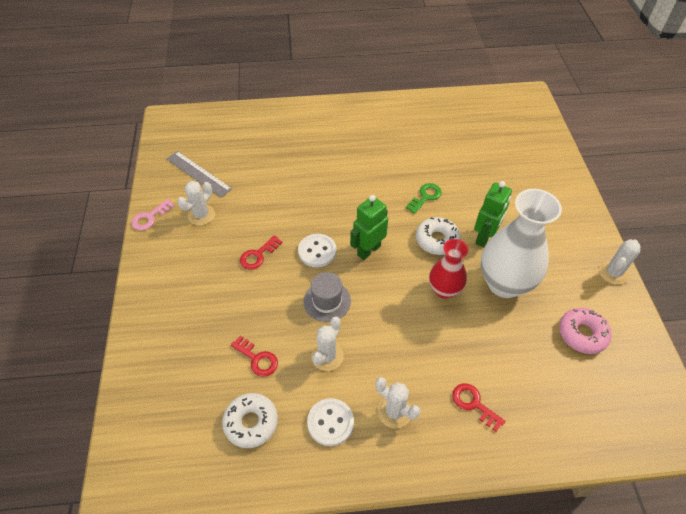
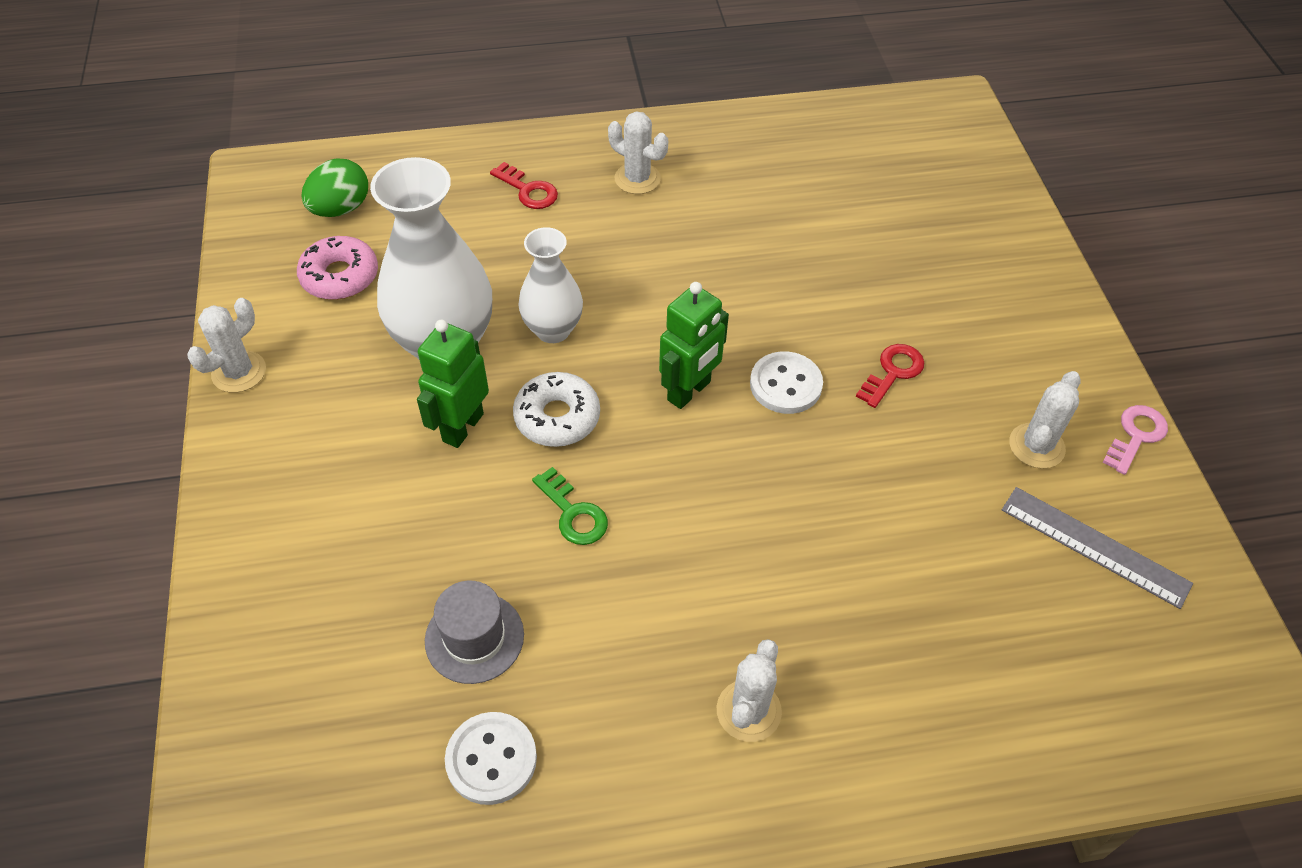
camera: 175 degrees right, 0 degrees up
white donut [222,393,278,448] -> none
red key [231,336,278,377] -> none
grey hat [303,272,351,322] -> grey hat moved to [425,581,524,684]
white button [307,398,354,446] -> white button moved to [445,712,537,805]
white cactus [311,317,344,371] -> white cactus moved to [717,639,782,742]
green key [406,183,442,214] -> green key turned 75 degrees counterclockwise [532,467,608,545]
red vase [429,239,468,299] -> white vase [518,227,583,343]
none -> green egg [301,158,368,217]

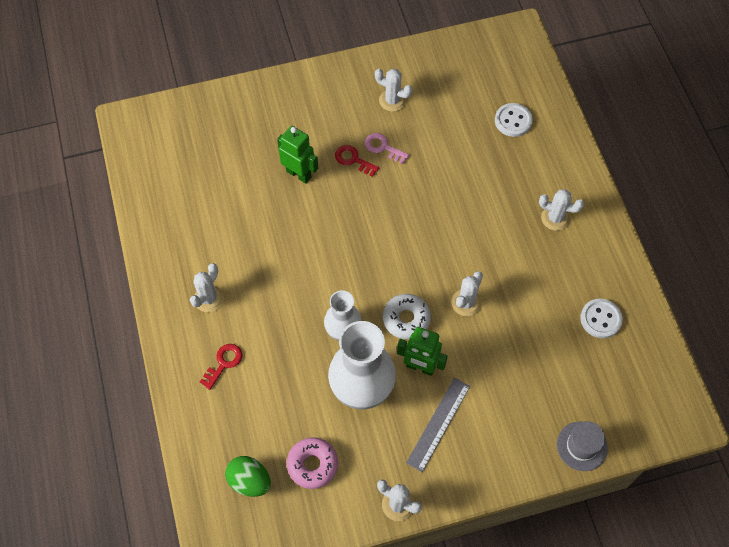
camera: 95 degrees left, 10 degrees up
grey hat [425,581,524,684] -> grey hat moved to [557,421,608,471]
green key [532,467,608,545] -> white cactus [451,271,483,316]
green robot [659,282,729,409] -> green robot moved to [277,126,318,184]
white button [750,351,823,414] -> white button moved to [495,103,533,137]
grey ruler [1002,487,1193,609] -> grey ruler moved to [406,378,470,472]
pink key [1102,405,1168,475] -> pink key moved to [365,133,409,164]

